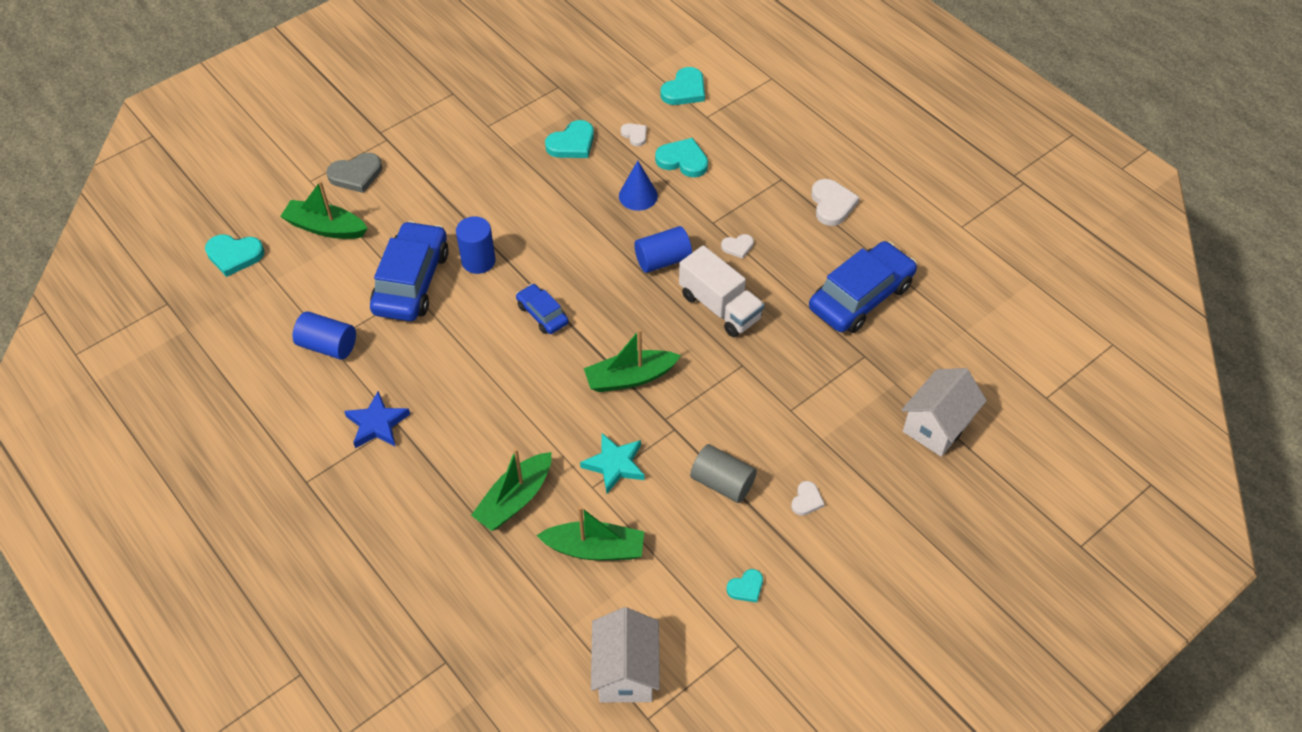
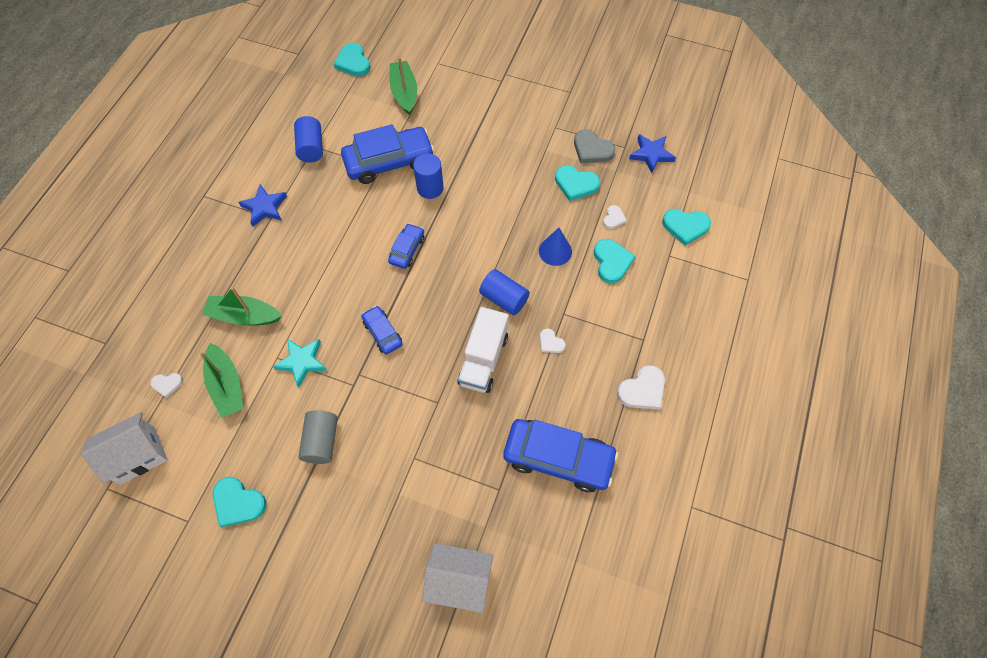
camera: 60 degrees right, 10 degrees up
grey heart [326,153,382,193] -> grey heart moved to [574,130,615,163]
green boat [584,329,681,392] -> blue car [361,306,402,354]
turquoise heart [727,569,763,603] -> turquoise heart [213,477,267,527], size x1.73
white heart [791,481,825,516] -> white heart moved to [151,373,183,398]
none -> blue star [629,134,676,173]

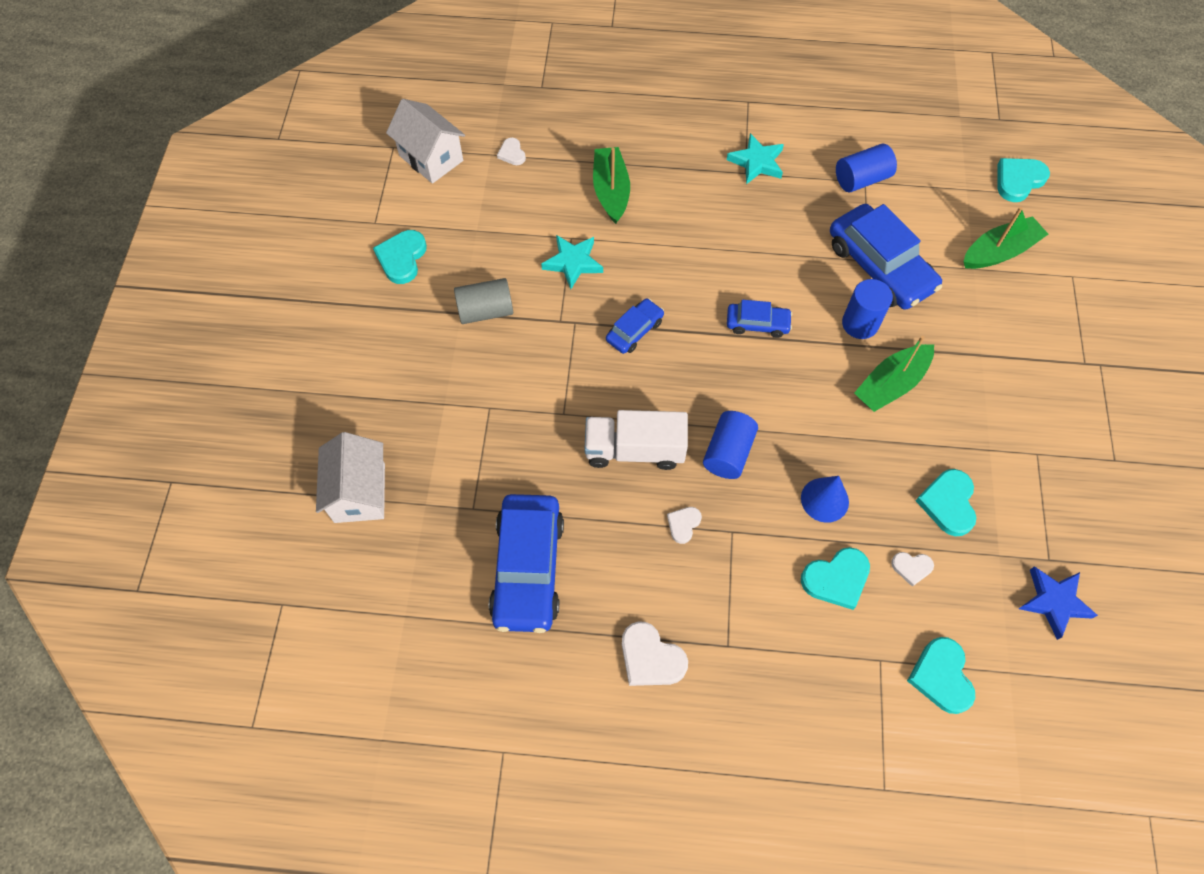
camera: 75 degrees right, 0 degrees up
green boat [199,343,243,418] -> green boat moved to [854,336,934,412]
blue star [238,184,287,227] -> turquoise star [727,133,784,184]
grey heart [574,130,615,163] -> none

